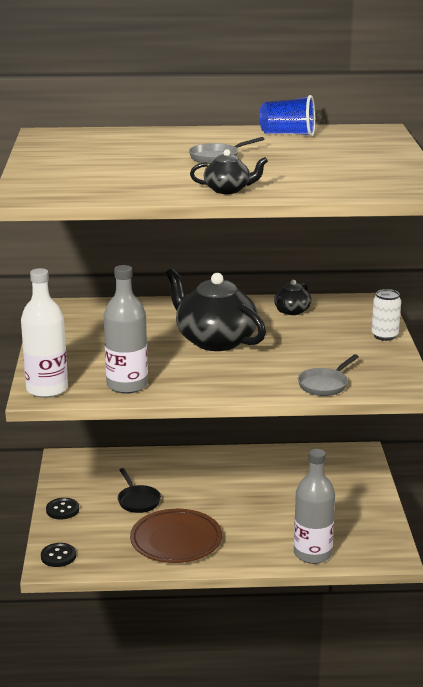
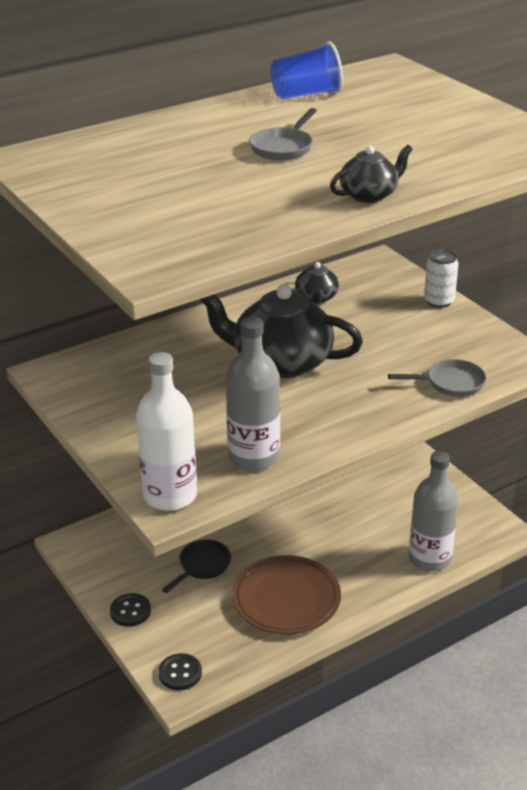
camera: 30 degrees left, 10 degrees up
black pan [118,468,161,513] -> black pan turned 90 degrees counterclockwise [162,540,231,593]
grey pan [298,354,359,396] -> grey pan turned 105 degrees counterclockwise [388,359,486,397]

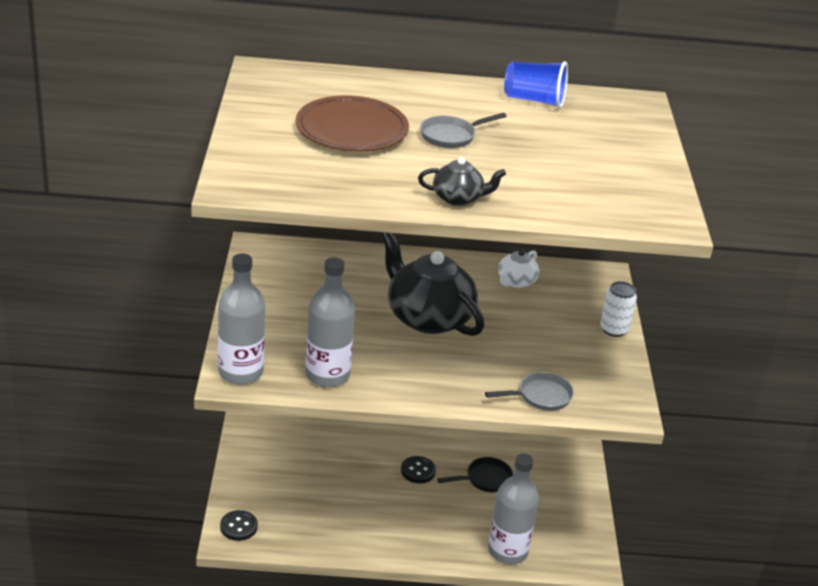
camera: 30 degrees right, 0 degrees up
black button [110,593,151,627] -> black button moved to [401,456,436,483]
white bottle [136,352,197,511] -> grey bottle [218,253,265,385]
black pan [162,540,231,593] -> black pan moved to [437,457,513,492]
brown plate [232,555,341,634] -> brown plate moved to [296,95,409,152]
black teapot [295,261,339,304] -> white teapot [498,250,539,288]
grey pan [388,359,486,397] -> grey pan turned 45 degrees counterclockwise [485,372,574,411]

